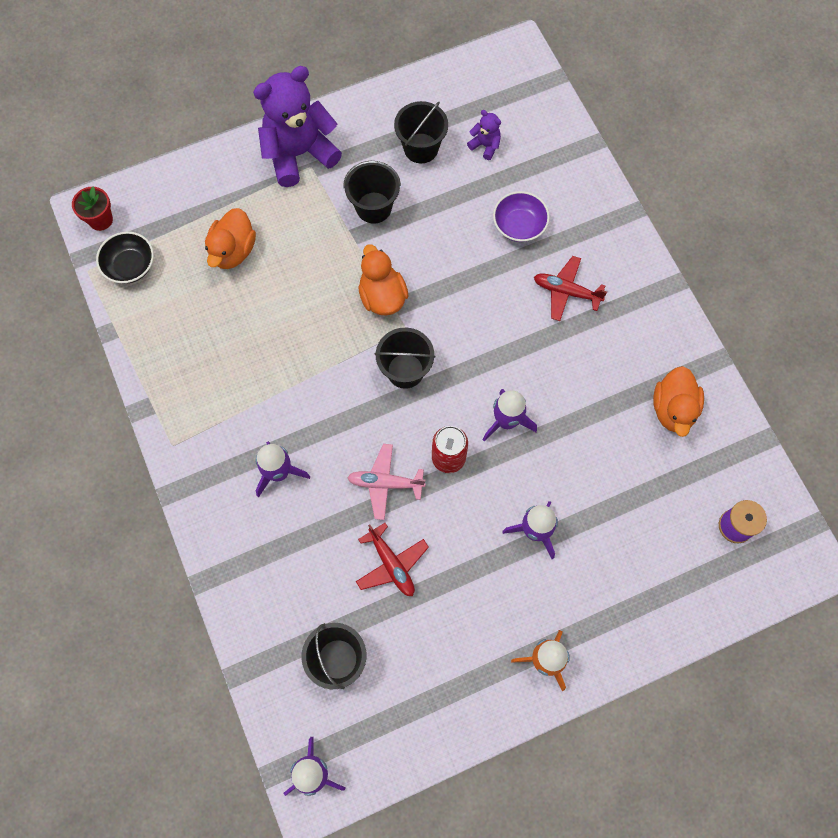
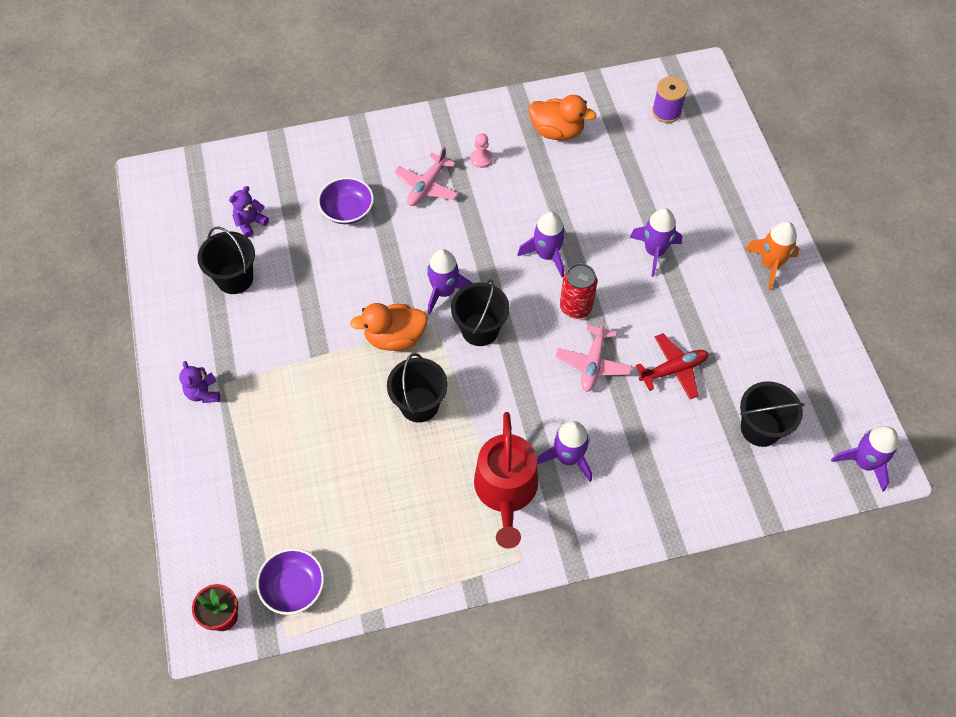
camera: 80 degrees left, 10 degrees down
black bowl [96,231,154,284] -> purple bowl [256,548,324,615]
orange duck [205,208,256,269] -> none
purple teddy bear [253,66,342,187] -> purple teddy bear [179,361,220,403], size x0.43
black bucket [343,161,401,224] -> black bucket moved to [387,353,448,423]
red plane [534,256,607,321] -> pink plane [394,146,458,206]
none -> purple rocket [427,249,472,315]
none -> pink pawn [471,133,493,168]
none -> red watering can [474,412,538,549]

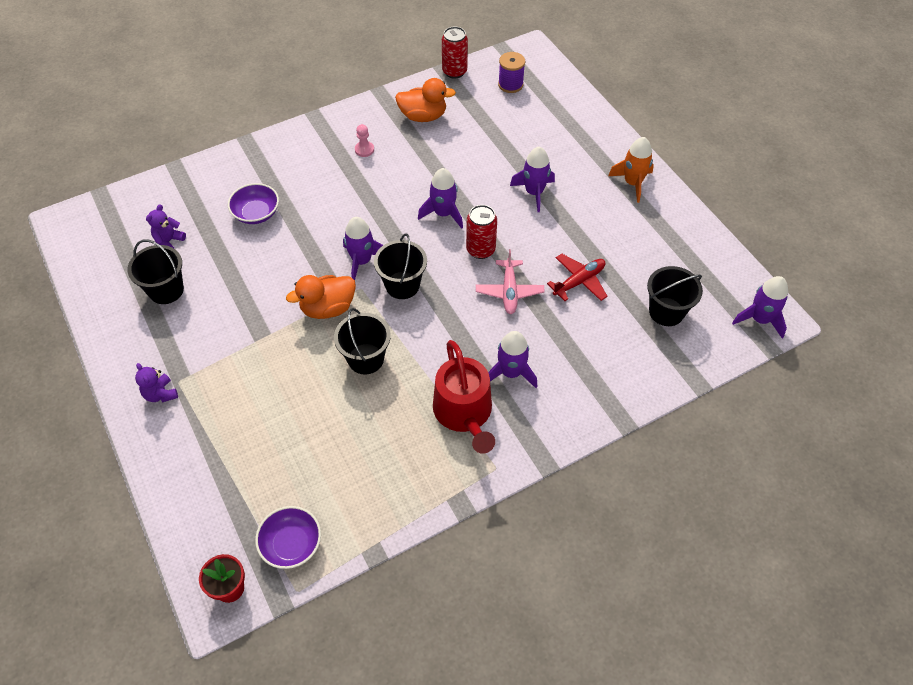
camera: 15 degrees left, 5 degrees down
pink plane [394,146,458,206] -> none
none -> red can [442,27,468,79]

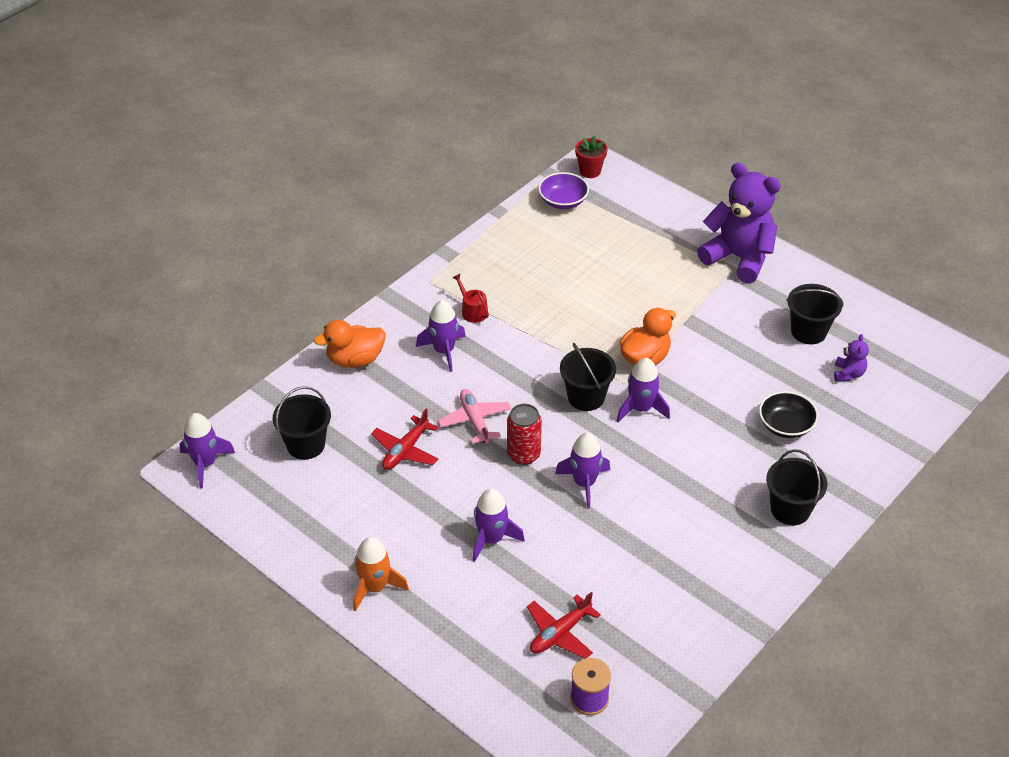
camera: 160 degrees right, 10 degrees down
purple teddy bear [135,363,178,402] -> purple teddy bear [697,163,781,284], size x2.35
purple bowl [228,183,279,224] -> black bowl [759,391,818,438]
black bucket [334,308,391,374] -> black bucket moved to [766,450,828,525]
pink pawn [355,124,374,157] -> none
orange duck [395,78,456,122] -> orange duck moved to [314,320,385,368]
red watering can [433,340,495,454] -> red watering can [452,273,489,323], size x0.48
red can [442,27,468,79] -> none
none -> red plane [527,592,601,659]

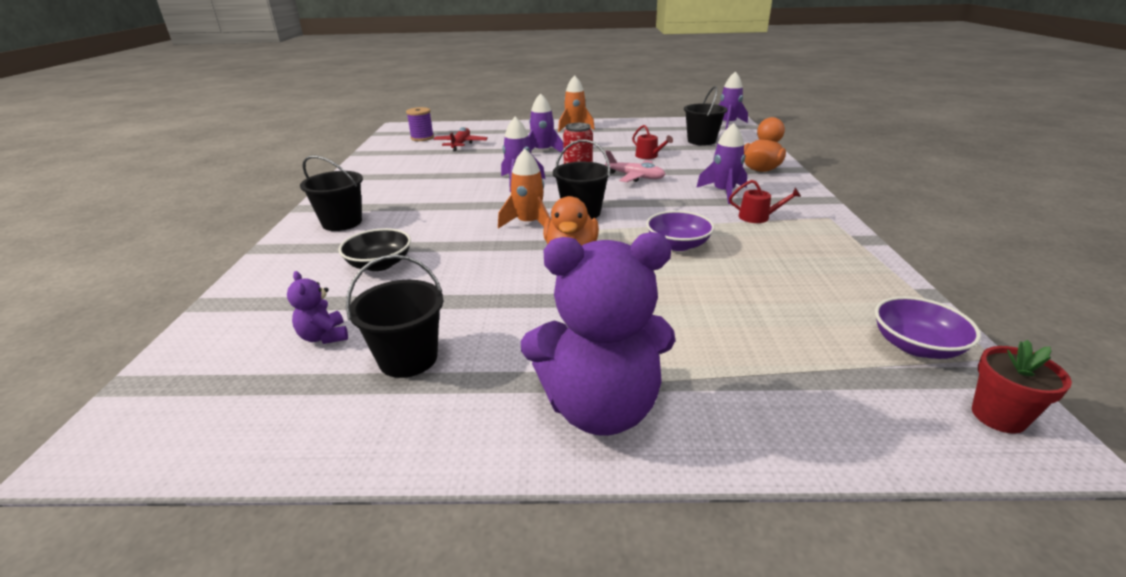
camera: 140 degrees right, 15 degrees down
red plane [371,408,438,470] -> red watering can [632,125,673,159]
purple rocket [617,358,670,422] -> orange rocket [498,149,550,229]
none -> purple bowl [646,211,715,251]

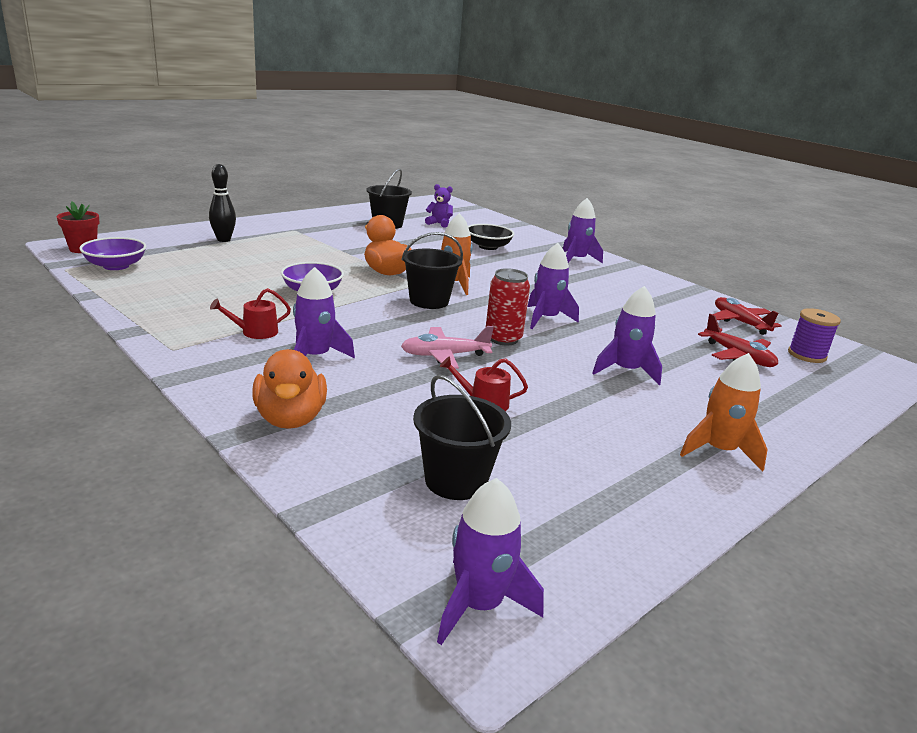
camera: 135 degrees right, 5 degrees down
black bucket [300,155,363,231] -> purple rocket [563,198,603,264]
purple teddy bear [521,232,675,436] -> none
none -> black bowling pin [209,164,236,242]
none -> red plane [713,297,782,335]

